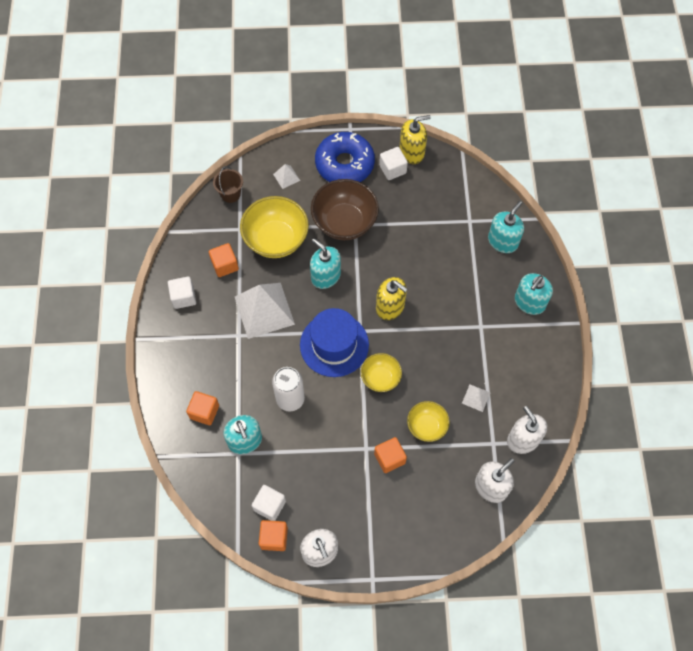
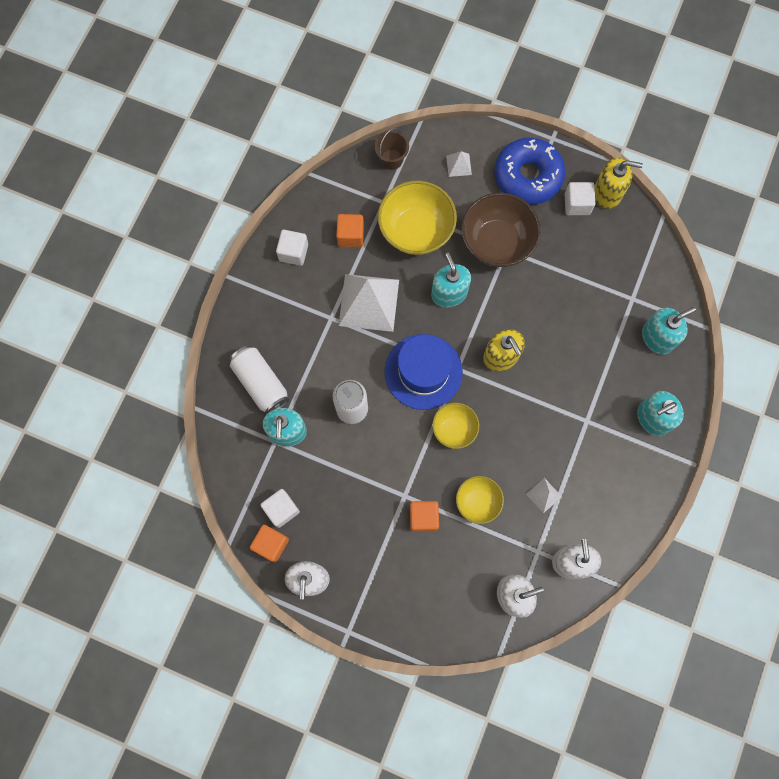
camera: 25 degrees right, 10 degrees up
orange cube [186,391,219,425] -> white can [229,345,289,414]

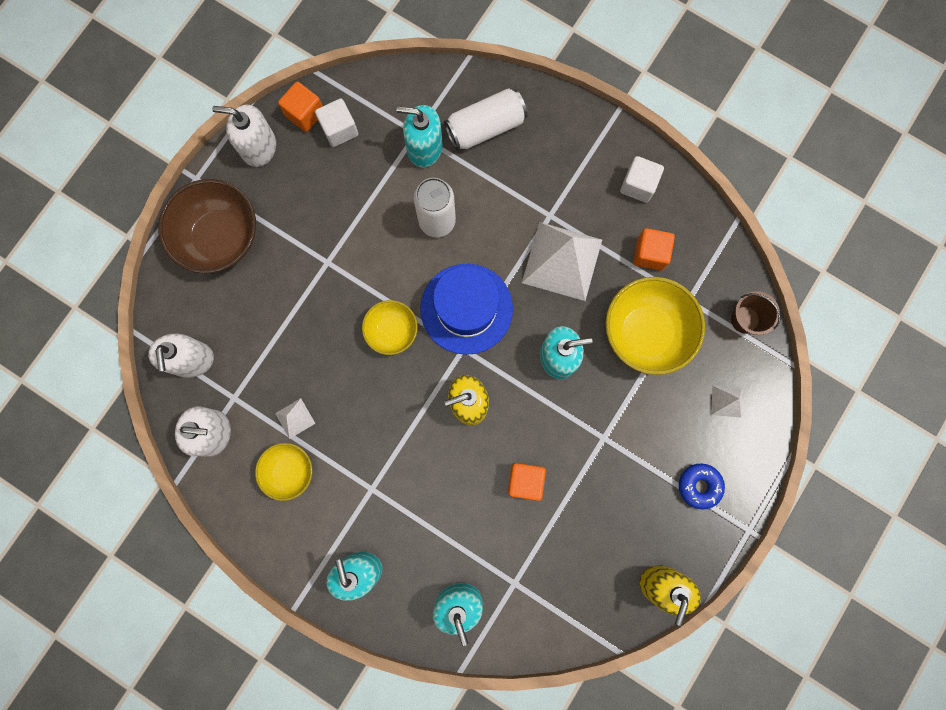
camera: 100 degrees right, 5 degrees up
orange cube [410,501,439,532] -> orange cube moved to [508,463,546,501]
yellow bowl [456,476,504,524] -> yellow bowl moved to [255,443,312,501]
brown bowl [461,193,541,267] -> brown bowl moved to [158,179,256,273]
blue donut [494,138,565,205] -> blue donut [679,464,725,510], size x0.50
white cube [565,182,596,215] -> none

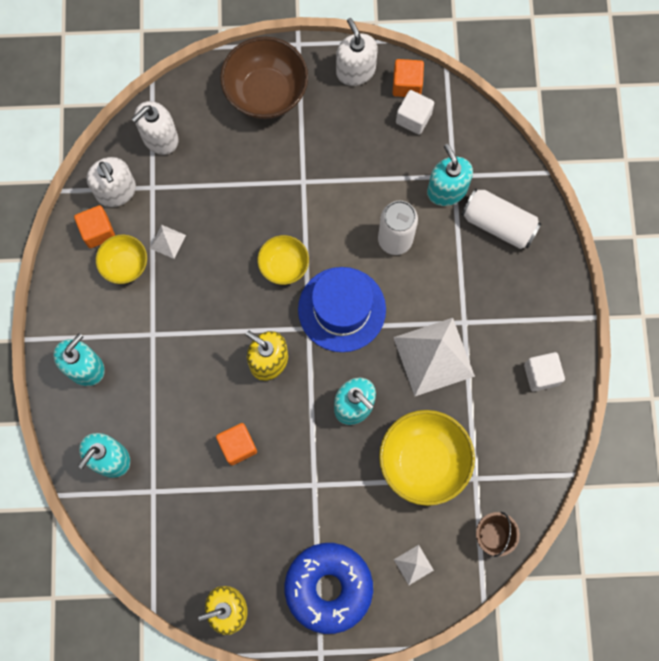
camera: 55 degrees right, 5 degrees down
orange cube [633,228,675,270] -> orange cube moved to [74,205,115,248]
blue donut [679,464,725,510] -> blue donut [285,543,373,634], size x2.00

